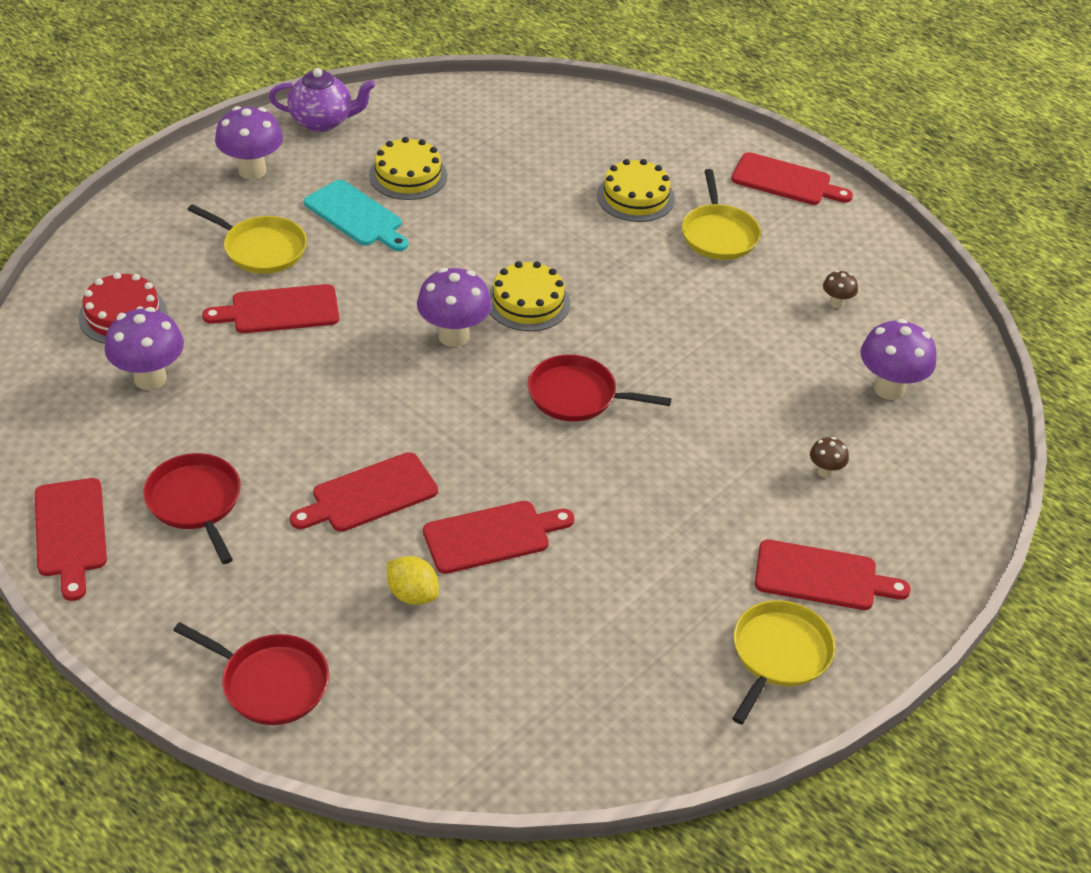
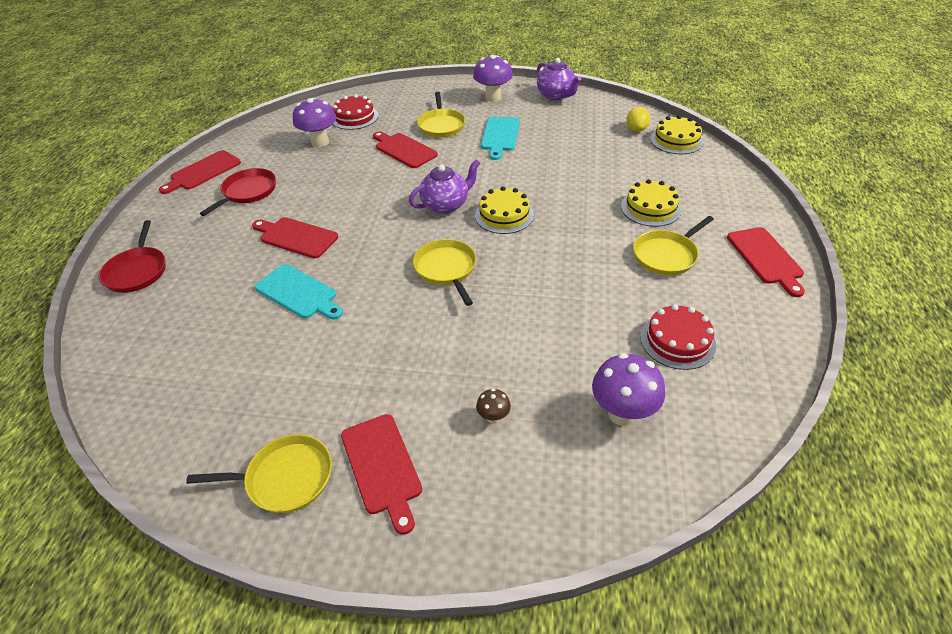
camera: 60 degrees right, 0 degrees up
yellow cake [369,137,447,200] -> yellow cake moved to [650,115,704,154]
yellow lemon [387,556,439,605] -> yellow lemon moved to [626,107,650,132]
purple mushroom [417,268,492,347] -> purple teapot [409,159,480,214]
red cutting board [423,501,574,574] -> turquoise cutting board [255,264,343,319]
red pan [528,355,671,422] -> yellow pan [413,239,476,306]
brown mushroom [823,270,858,308] -> red cake [640,304,716,370]

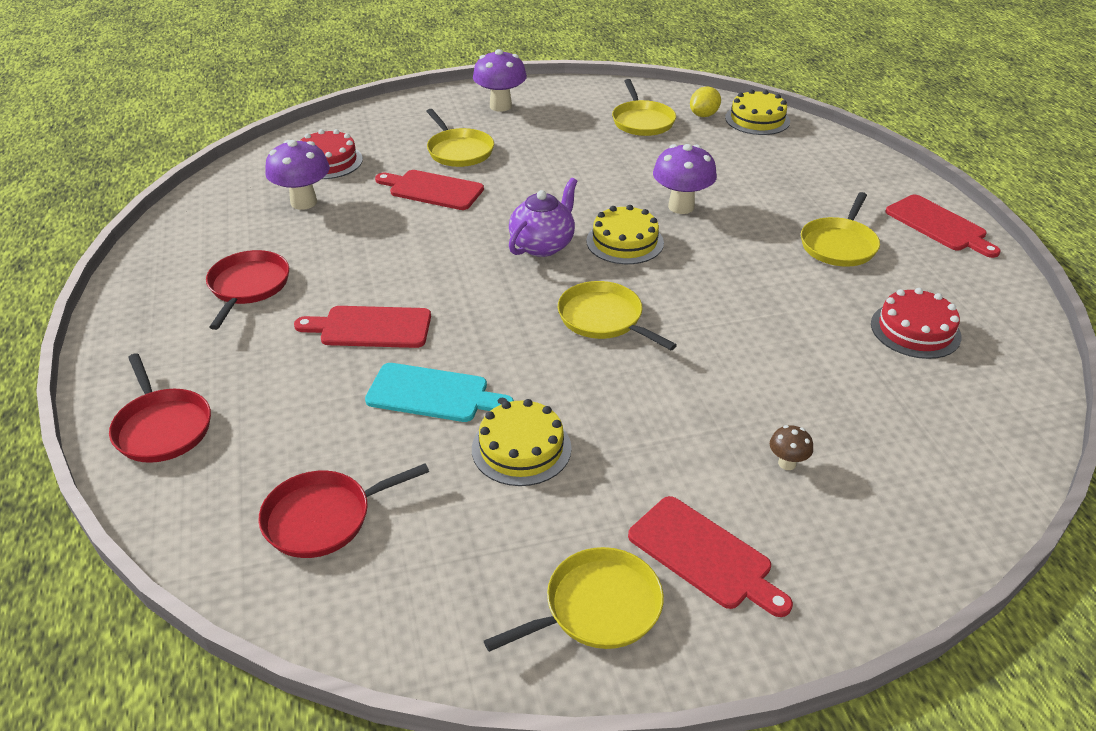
camera: 25 degrees left, 5 degrees down
red cutting board [159,150,241,194] -> none
turquoise cutting board [481,117,520,160] -> none
purple teapot [537,58,581,101] -> none
purple mushroom [592,353,665,426] -> purple mushroom moved to [653,144,717,214]
yellow cake [621,179,681,227] -> yellow cake moved to [472,399,572,486]
yellow lemon [626,107,650,132] -> yellow lemon turned 60 degrees clockwise [690,87,721,117]
none -> red pan [258,463,429,558]
none -> yellow pan [612,79,676,136]

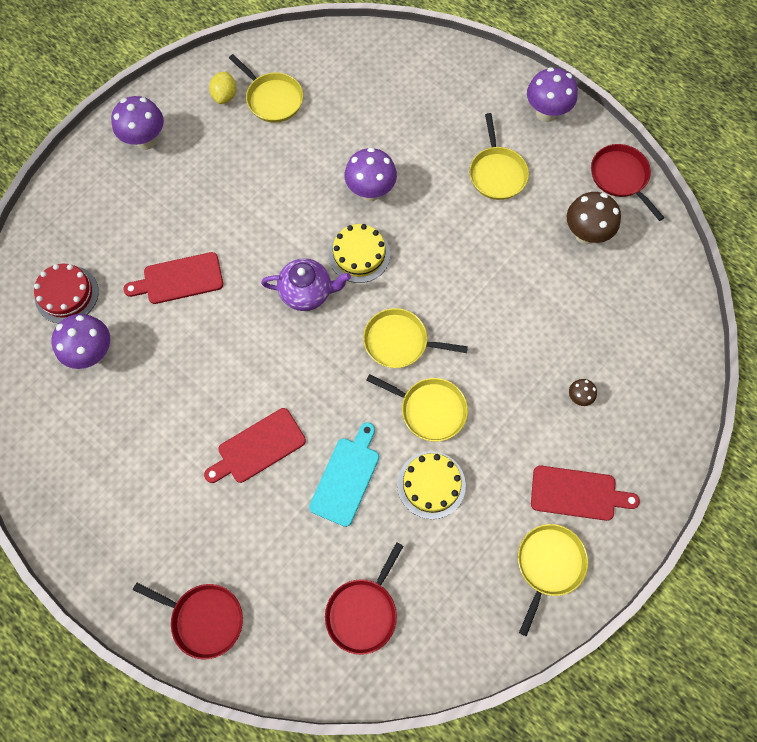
camera: 35 degrees left, 30 degrees up
red pan [206,250,289,330] -> red pan moved to [591,144,665,221]
turquoise cutting board [365,363,514,422] -> turquoise cutting board turned 45 degrees counterclockwise [309,422,379,527]
yellow pan [426,109,494,167] -> yellow pan moved to [366,374,468,442]
purple teapot [509,178,577,257] -> purple teapot turned 90 degrees clockwise [261,258,351,311]
yellow lemon [690,87,721,117] -> yellow lemon moved to [209,71,236,104]
yellow cake [725,89,790,135] -> none
red cake [871,288,962,359] -> brown mushroom [567,192,621,244]
red cutting board [885,195,1000,258] -> purple mushroom [527,67,578,122]

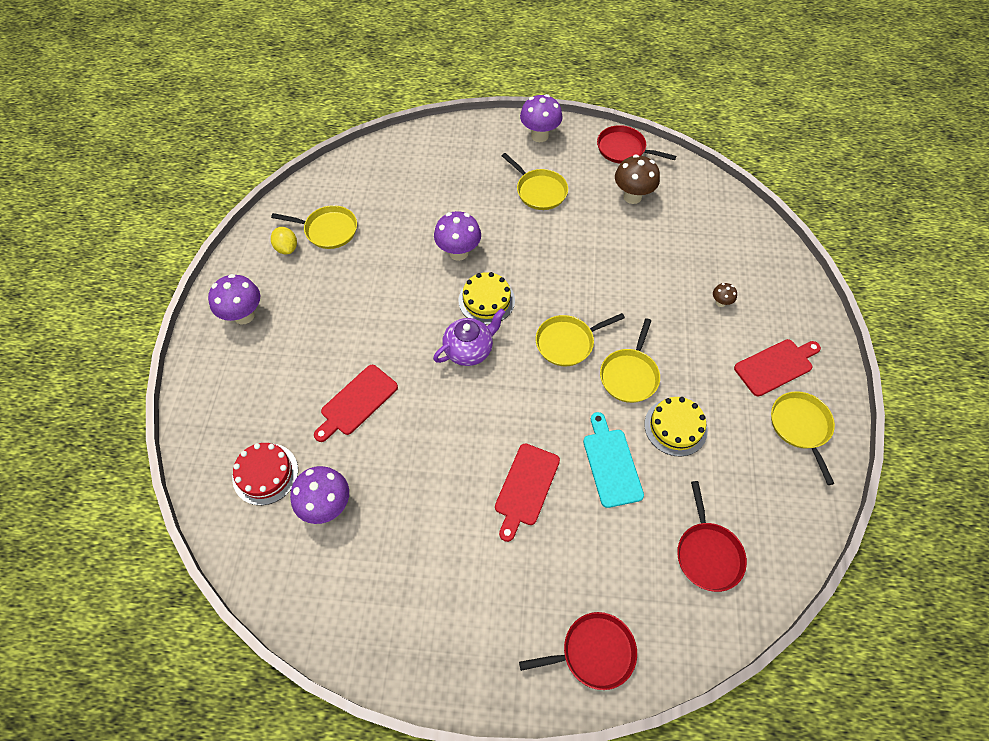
camera: 35 degrees left, 10 degrees down
yellow pan [366,374,468,442] -> yellow pan turned 120 degrees clockwise [600,318,660,403]

